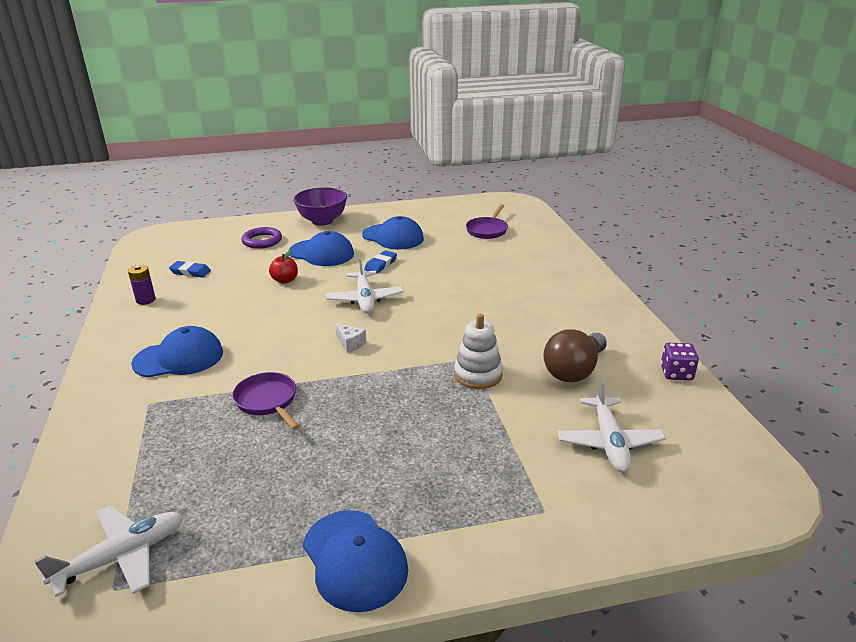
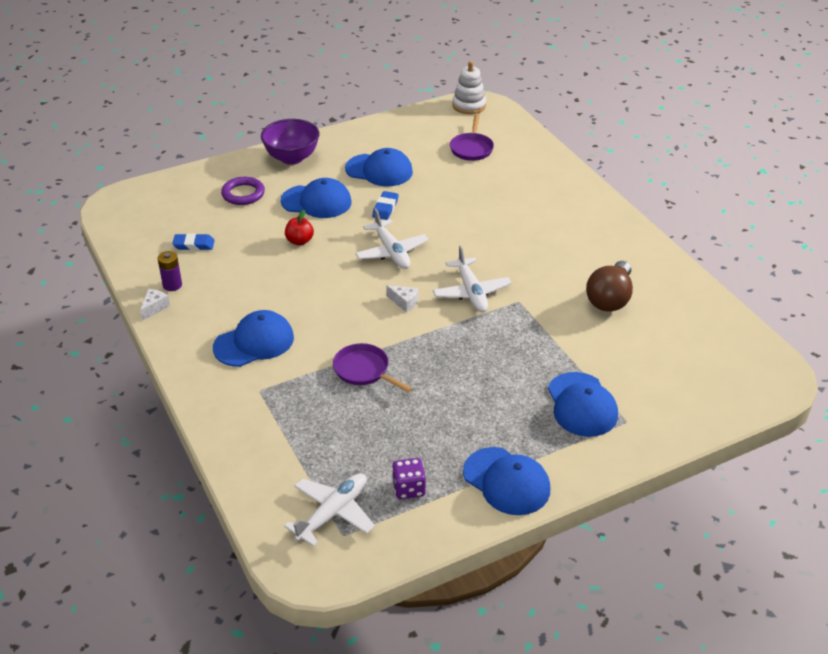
camera: 15 degrees left, 10 degrees up
white stacking toy [454,314,503,389] -> white stacking toy moved to [453,61,486,114]
white plane [557,379,666,472] -> white plane moved to [433,245,511,312]
purple dice [661,343,699,380] -> purple dice moved to [392,458,426,499]
none -> white cheese [140,289,170,321]
none -> blue cap [548,372,618,437]

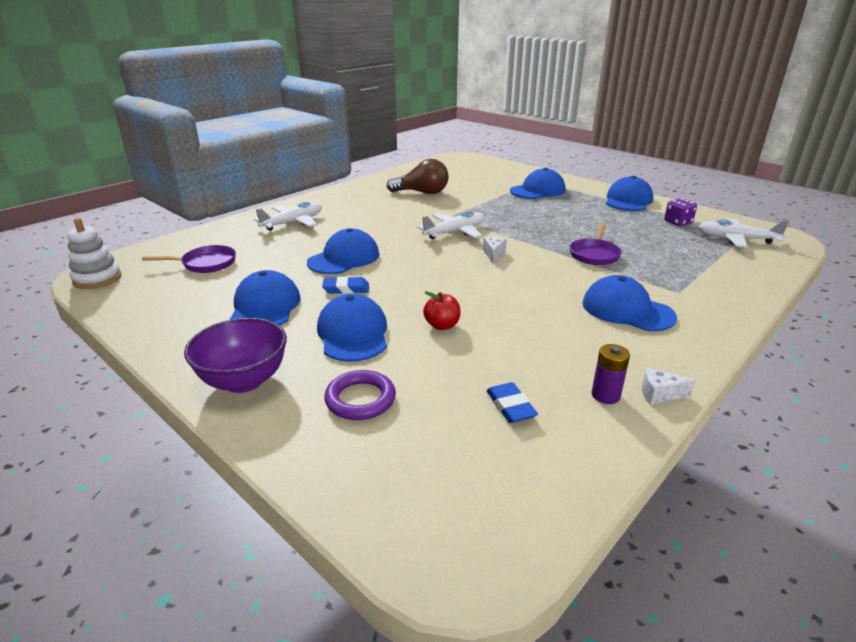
camera: 110 degrees left, 10 degrees down
white plane [355,208,429,269] -> white plane moved to [254,202,322,231]
none -> blue cap [307,228,379,274]

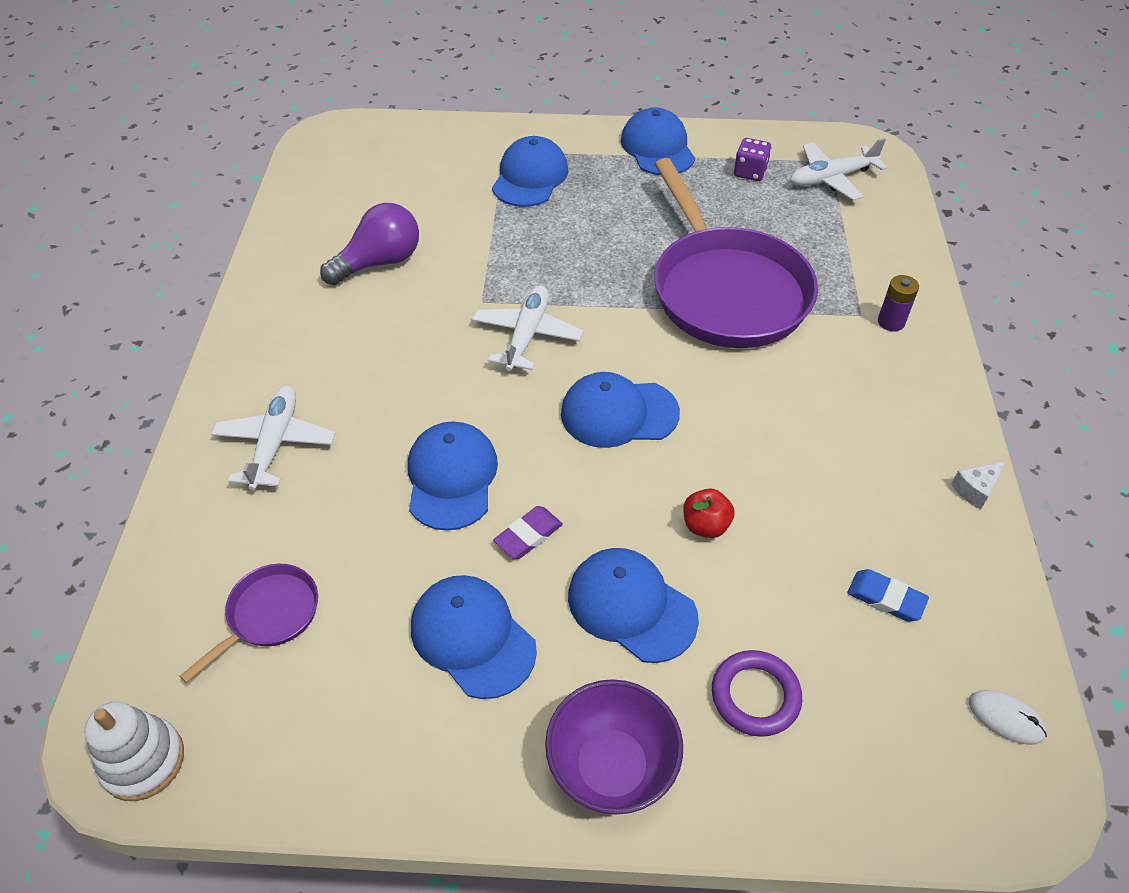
camera: 40 degrees left, 20 degrees up
blue eraser [322,276,369,294] -> purple eraser [493,506,563,559]
brown light bulb [387,159,449,194] -> purple light bulb [320,203,419,285]
white cheese [483,237,507,263] -> none
purple pan [570,223,622,265] -> purple pan [654,158,818,348], size x2.27
blue cap [583,275,677,331] -> blue cap moved to [561,372,680,448]
purple battery [592,344,630,404] -> purple battery moved to [878,275,919,331]
none -> white mouse [969,690,1047,745]

